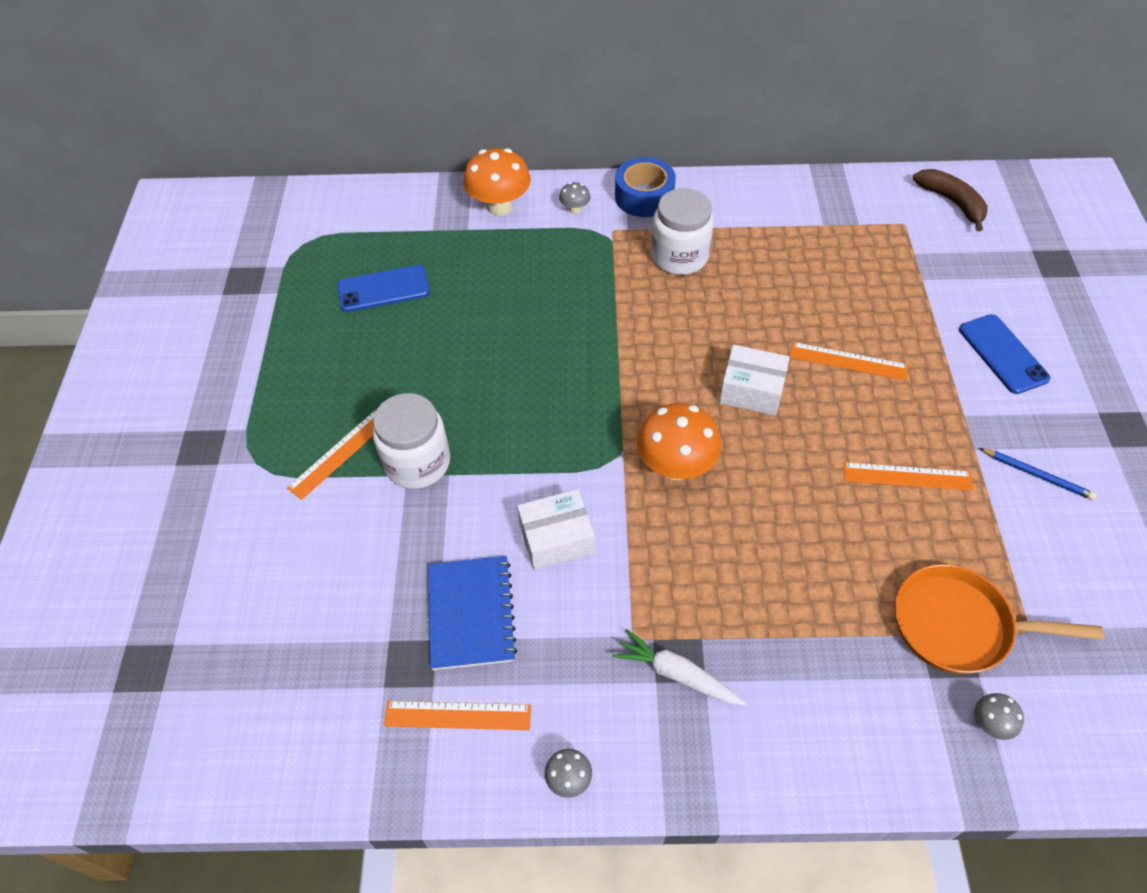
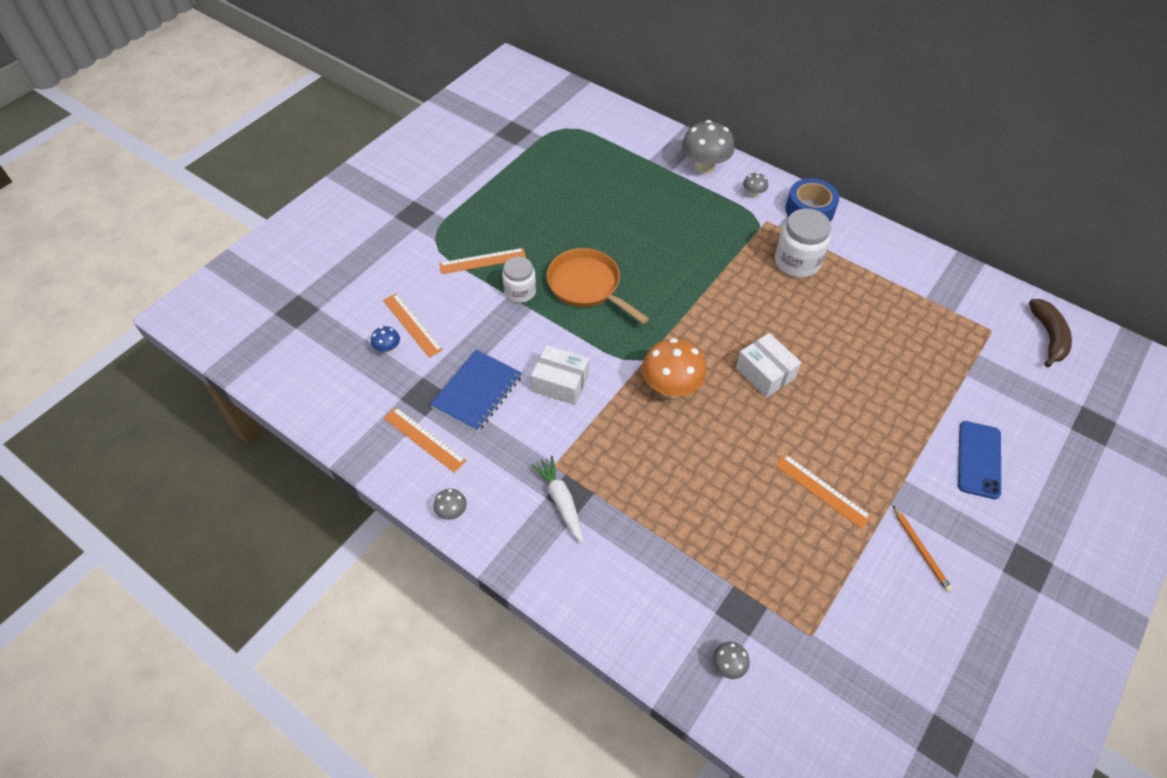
camera: 35 degrees right, 0 degrees up
blue phone [337,265,430,312] -> none
white jar [373,393,450,489] -> white jar [502,257,536,303], size x0.66
orange mushroom [463,148,531,216] -> grey mushroom [682,120,734,174]
orange ruler [790,342,908,380] -> orange ruler moved to [383,293,443,358]
orange pan [895,564,1104,674] -> orange pan moved to [547,248,649,324]
blue pencil [979,448,1096,500] -> orange pencil [893,506,953,592]
none -> blue mushroom [371,326,400,353]

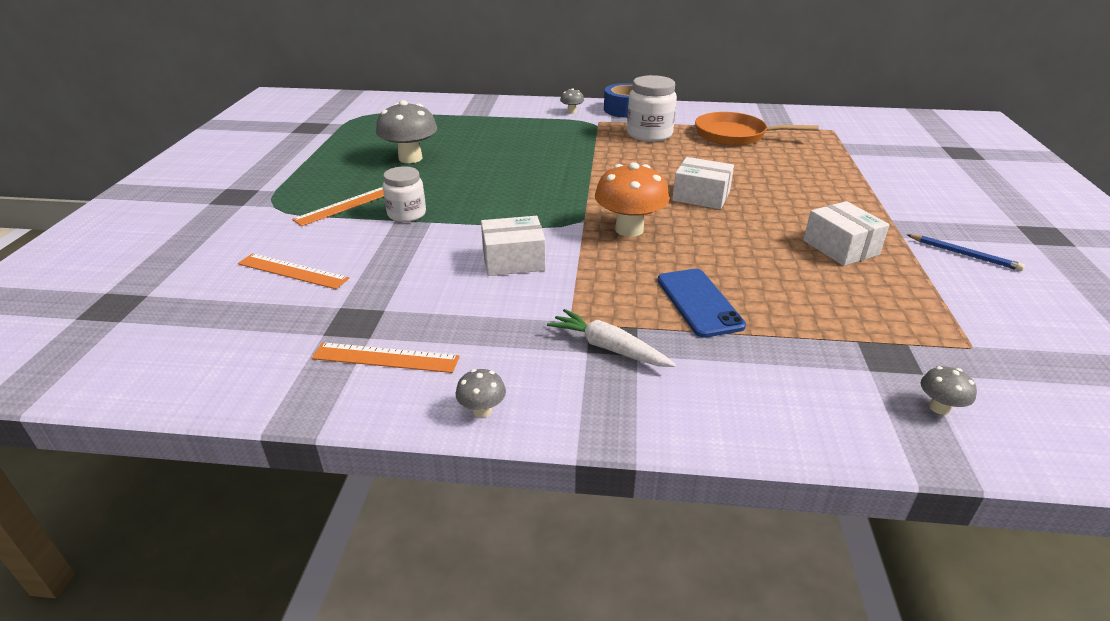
camera: 30 degrees left, 20 degrees down
blue mushroom [371,326,400,353] -> none
blue notebook [430,350,522,432] -> none
orange pan [547,248,649,324] -> orange pan moved to [695,112,819,146]
grey mushroom [682,120,734,174] -> grey mushroom moved to [376,100,437,163]
orange ruler [775,454,872,529] -> white box [803,201,889,266]
orange pencil [893,506,953,592] -> blue pencil [908,234,1025,271]
blue phone [958,421,1001,499] -> blue phone moved to [657,269,746,338]
brown banana [1029,299,1072,368] -> none

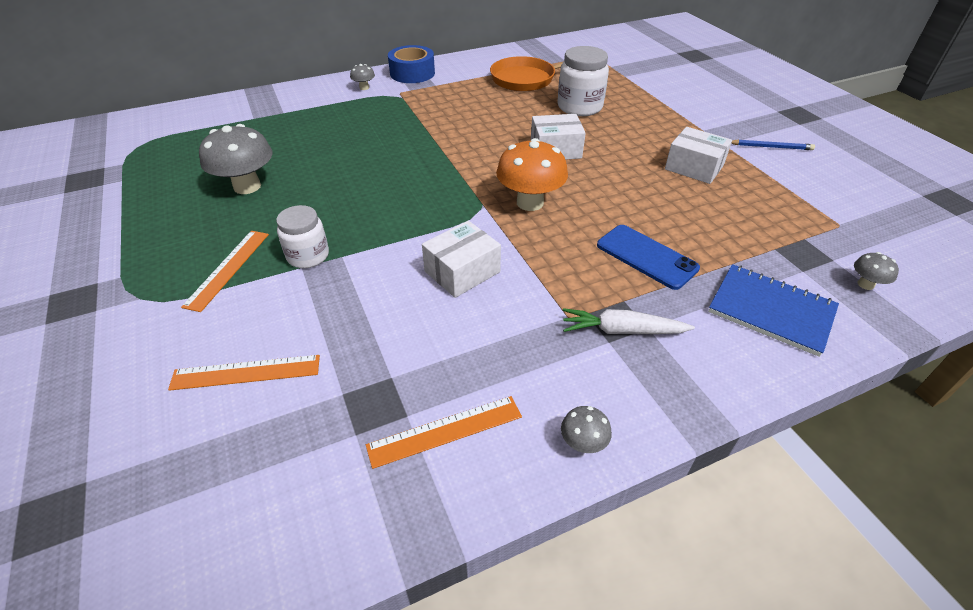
camera: 30 degrees left, 10 degrees up
white jar [627,75,677,142] -> white jar moved to [558,46,609,116]
none -> blue notebook [708,264,839,357]

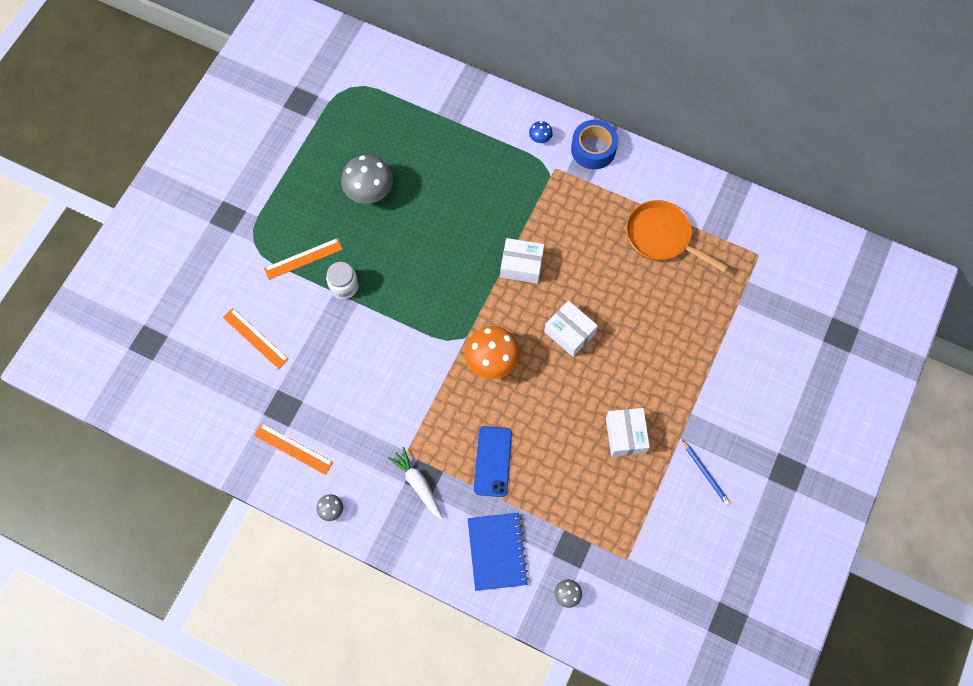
camera: 50 degrees right, 25 degrees up
grey mushroom [350,64,375,90] -> blue mushroom [529,121,553,143]
white box [422,221,501,298] -> white box moved to [500,238,544,284]
white jar [558,46,609,116] -> none

